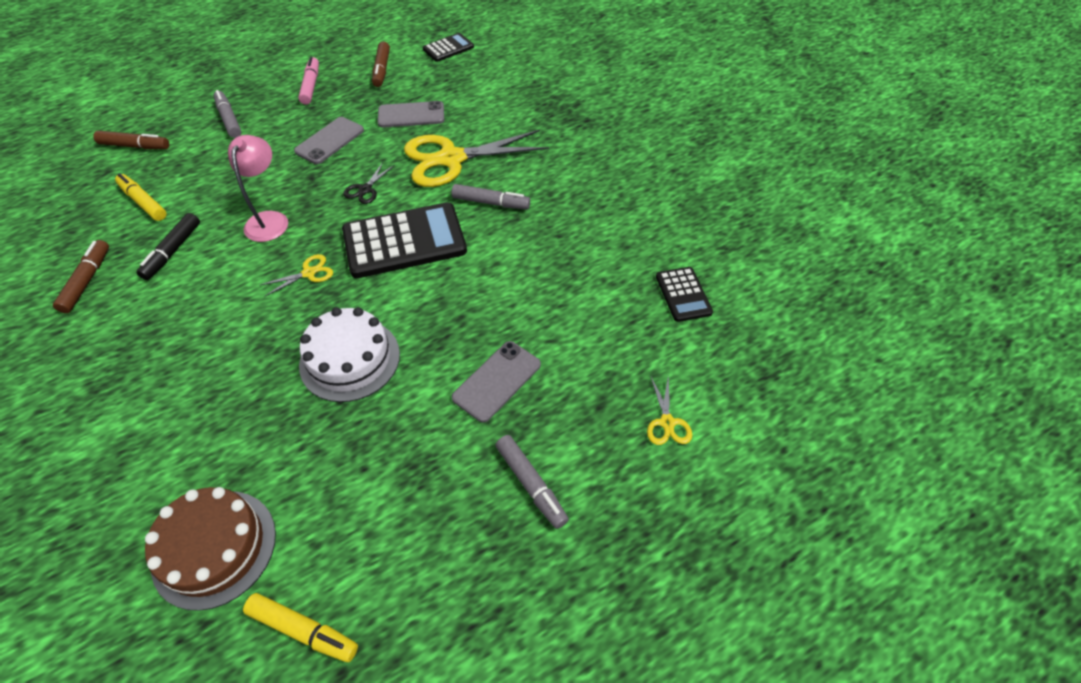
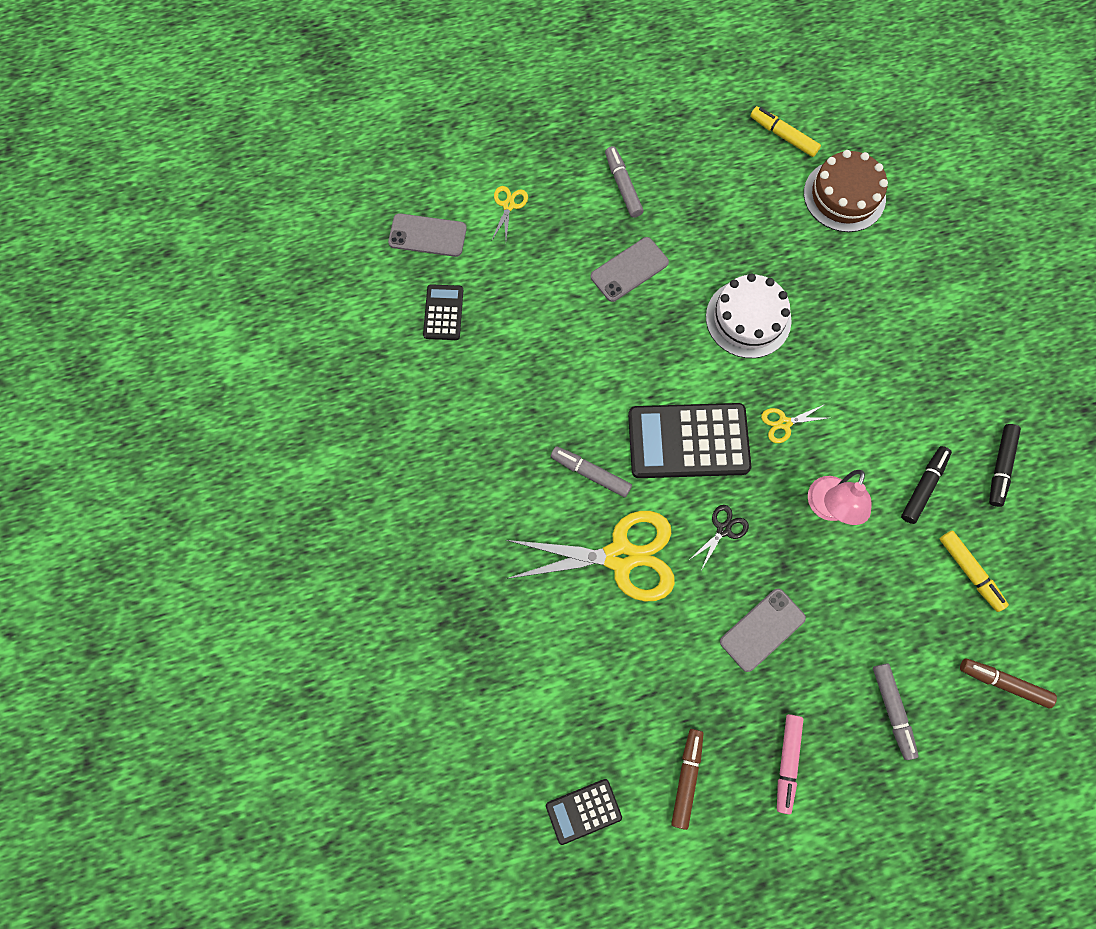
camera: 165 degrees left, 20 degrees up
brown marker [53,240,109,313] -> black marker [989,424,1021,507]
grey phone [378,101,444,127] -> grey phone moved to [388,213,467,257]

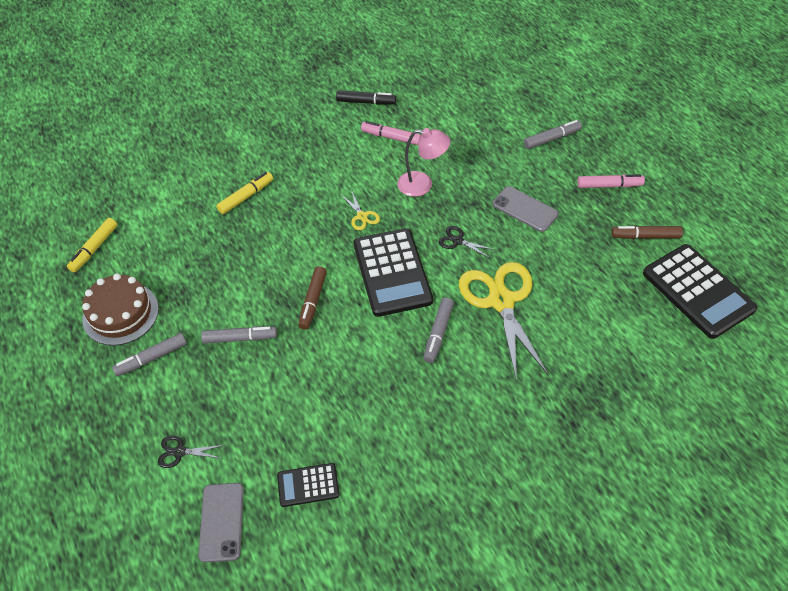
camera: 100 degrees left, 20 degrees down
yellow scissors [492,186,528,240] -> black scissors [158,435,224,468]
black calculator [546,779,622,845] -> black calculator [643,244,757,339], size x1.94
grey phone [591,237,669,302] -> grey marker [201,326,277,344]
white cake [706,273,791,358] -> none
brown cake [804,150,888,232] -> brown cake moved to [82,273,159,346]
black marker [901,446,952,524] -> pink marker [361,121,421,145]
yellow marker [940,530,1009,612] -> yellow marker moved to [216,172,273,214]
brown marker [960,658,1057,709] -> brown marker moved to [298,266,327,330]

